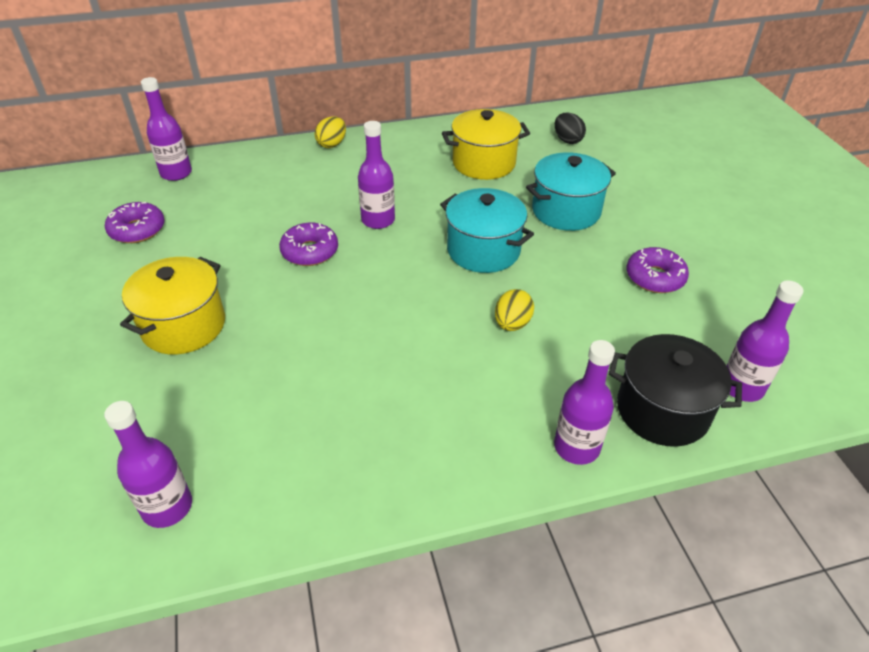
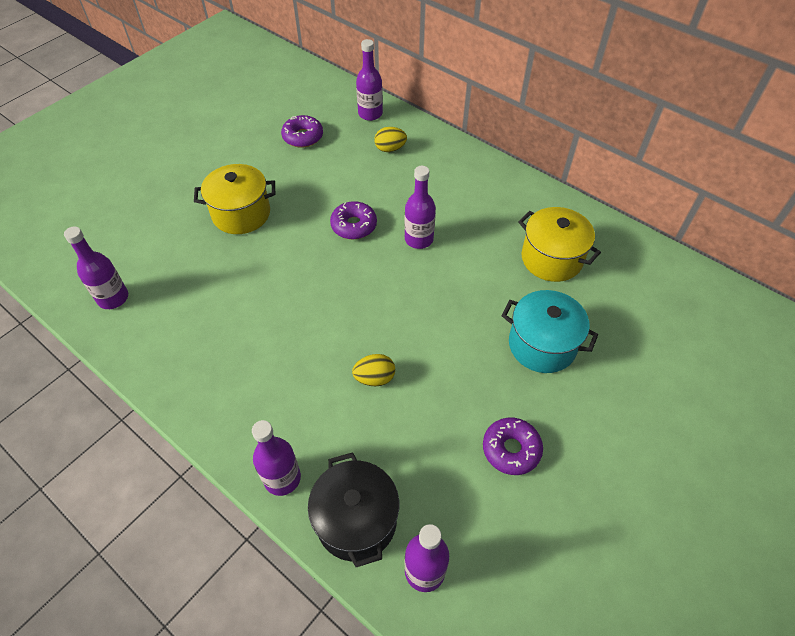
camera: 55 degrees right, 10 degrees up
yellow egg [315,116,346,148] -> yellow egg moved to [374,127,407,152]
turquoise pot [440,188,534,273] -> none
black egg [555,113,586,144] -> none

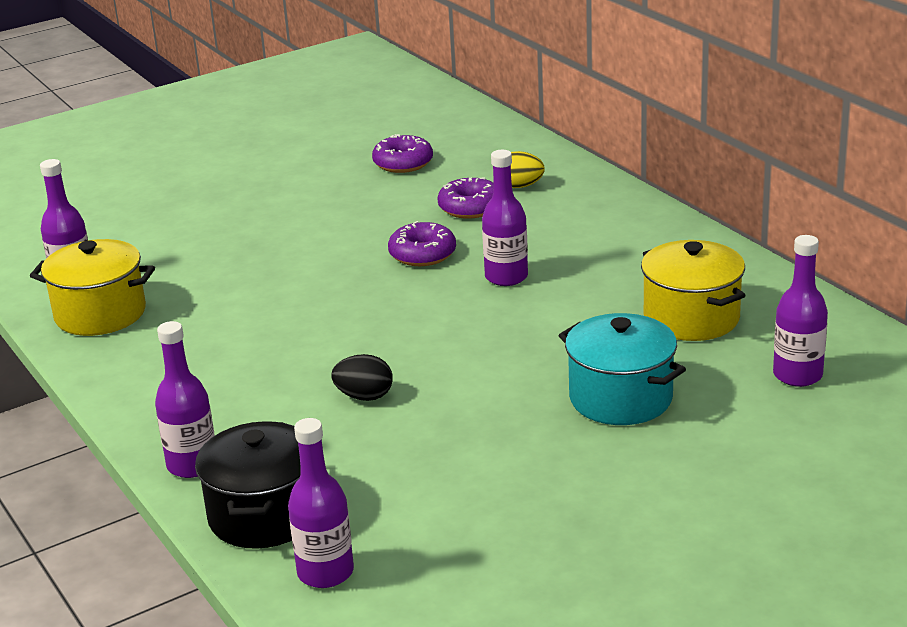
camera: 20 degrees right, 25 degrees down
yellow pot [194,164,275,234] -> yellow pot moved to [30,239,155,336]
yellow egg [352,354,395,386] -> black egg [331,354,393,401]
purple bottle [356,39,383,121] -> purple bottle moved to [773,235,828,387]
purple donut [483,418,543,475] -> purple donut moved to [437,177,494,219]

